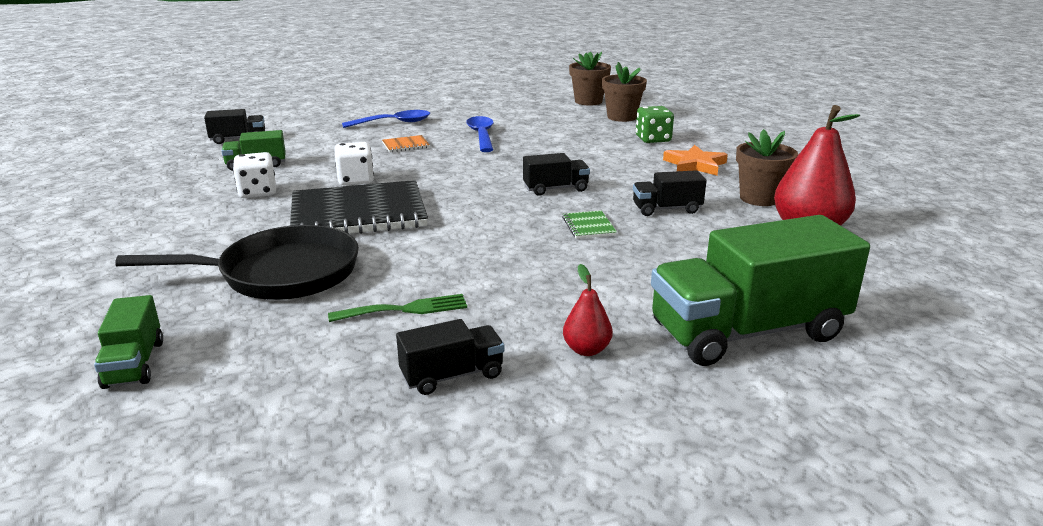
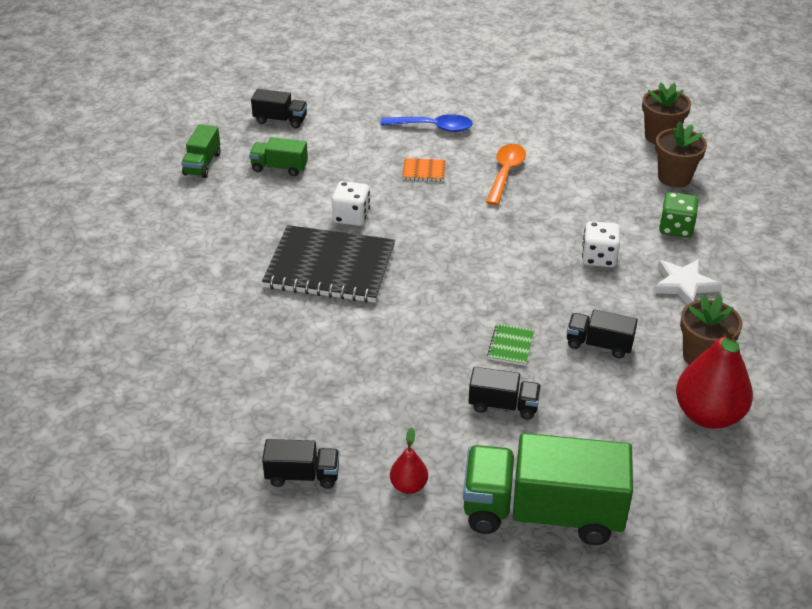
camera: 25 degrees right, 15 degrees up
green truck [94,295,163,389] -> green truck moved to [181,124,221,178]
black pan [115,225,359,300] -> none
white dice [233,152,276,198] -> white dice moved to [582,221,620,267]
green fork [328,294,467,322] -> none
blue spoon [466,116,494,152] -> orange spoon [486,144,526,205]
black truck [523,153,590,196] -> black truck moved to [469,367,541,420]
orange star [663,145,728,175] -> white star [653,259,721,304]

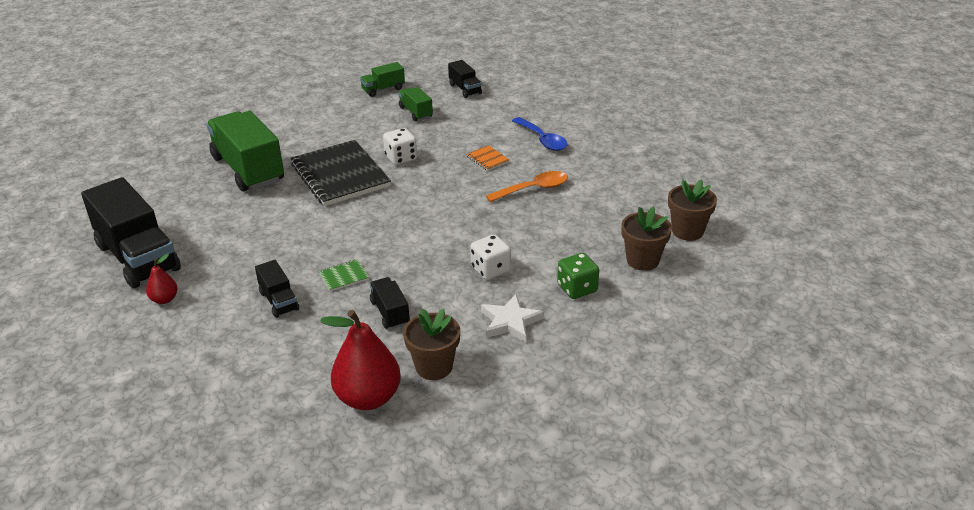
camera: 50 degrees right, 5 degrees down
black truck [262,439,339,489] -> black truck [81,177,181,288], size x2.11
green truck [463,433,633,545] -> green truck moved to [206,111,284,191]

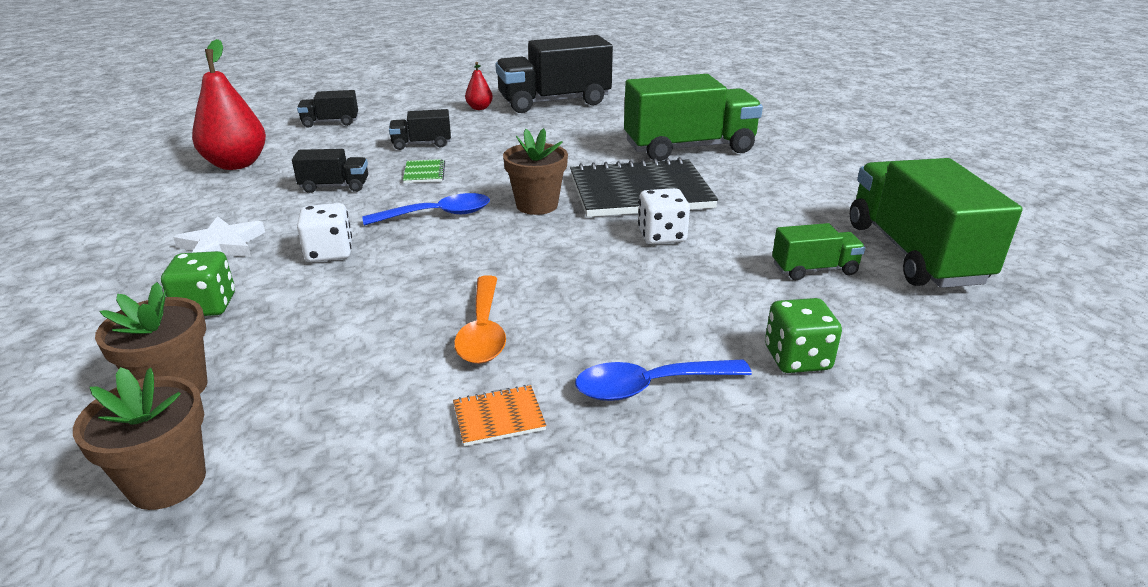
camera: 110 degrees right, 5 degrees down
green truck [360,62,405,97] -> green truck [850,158,1022,288], size x2.11
brown flower pot [403,309,460,380] -> brown flower pot moved to [503,128,568,215]
black truck [448,60,482,98] -> black truck moved to [297,90,358,128]
orange notebook [466,145,509,171] -> orange notebook moved to [453,385,546,446]
none -> blue spoon [362,193,490,226]
none -> green dice [765,298,842,373]

